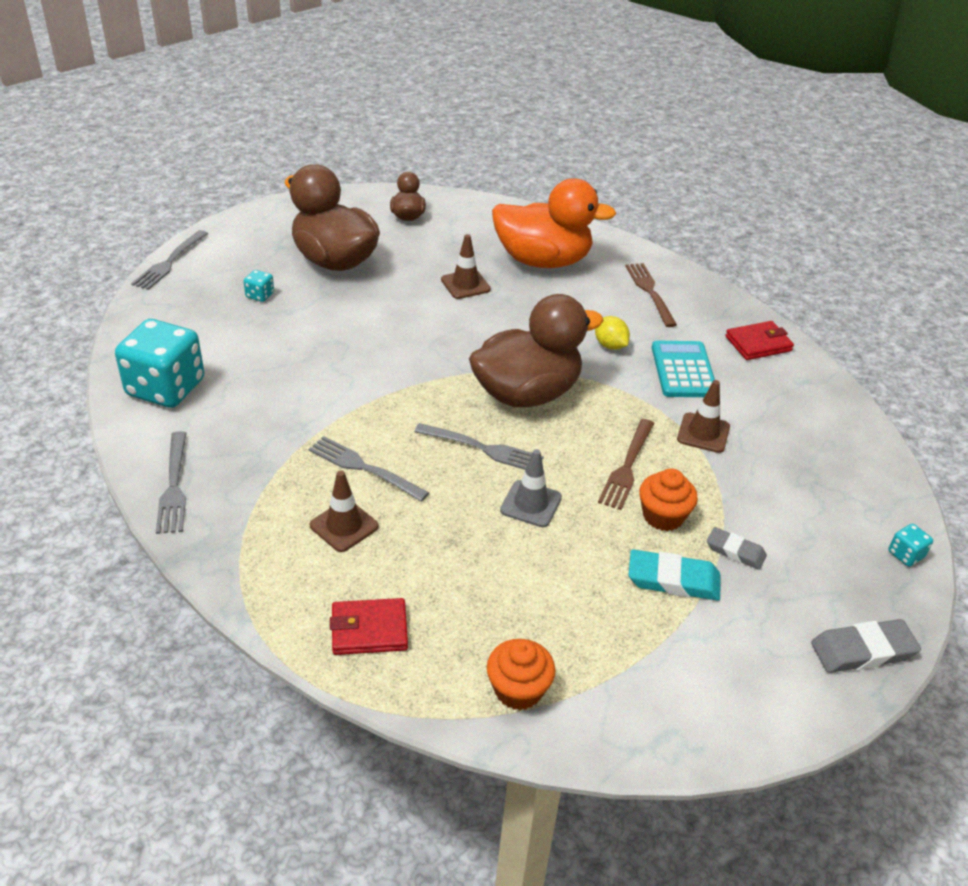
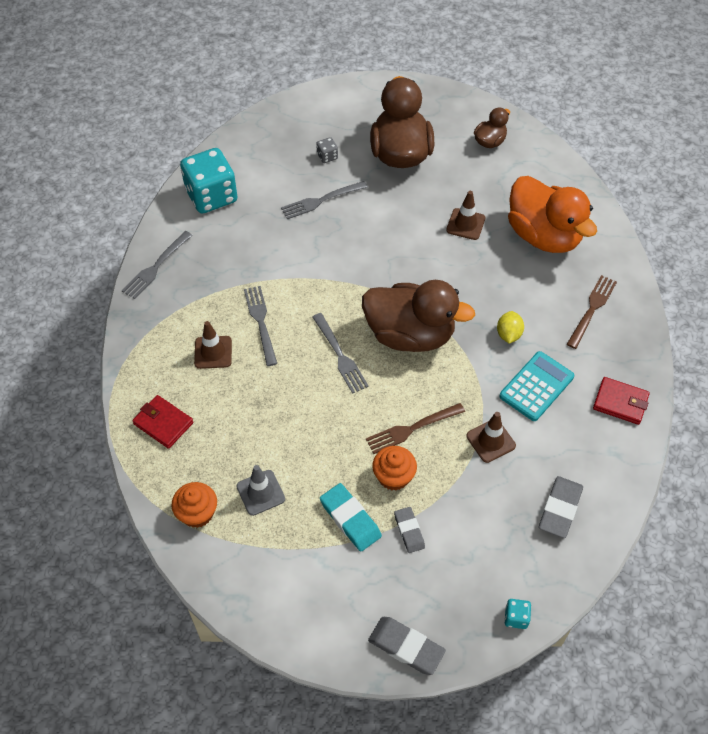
camera: 45 degrees right, 15 degrees up
grey fork [131,230,208,290] -> grey fork moved to [281,181,368,219]
turquoise dice [244,270,274,302] -> grey dice [316,137,338,163]
grey traffic cone [500,449,562,527] -> grey traffic cone moved to [237,465,285,516]
none -> grey eraser [539,476,583,538]

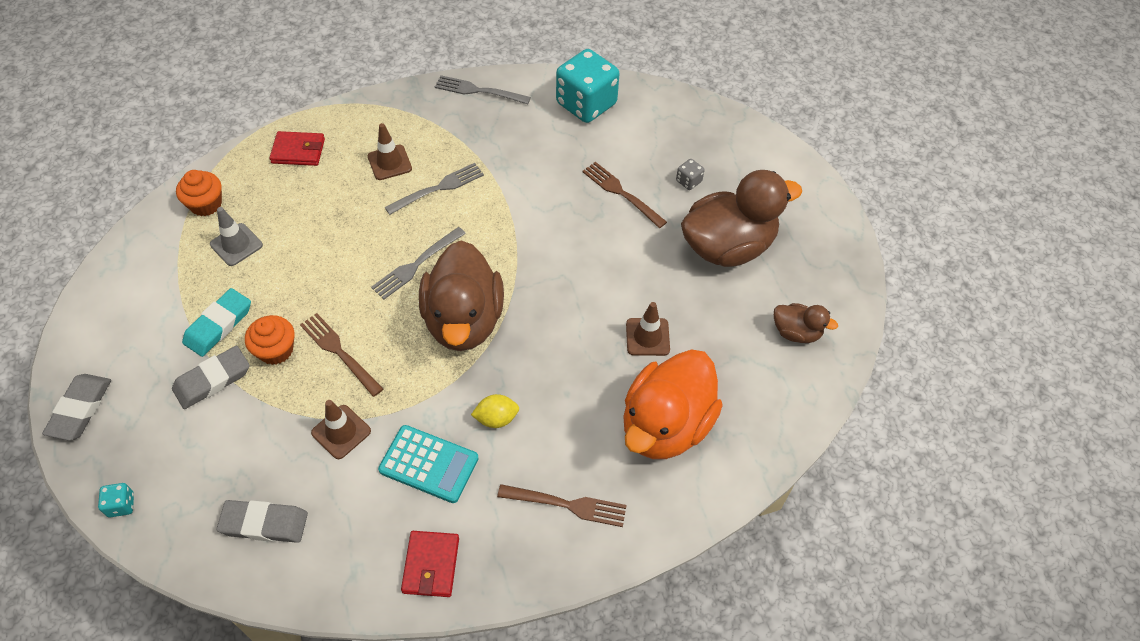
camera: 70 degrees right, 0 degrees up
red wallet [132,395,193,449] -> red wallet turned 75 degrees clockwise [270,131,325,166]
grey fork [281,181,368,219] -> brown fork [582,162,667,228]
grey eraser [394,507,425,553] -> grey eraser [172,346,250,409], size x1.55

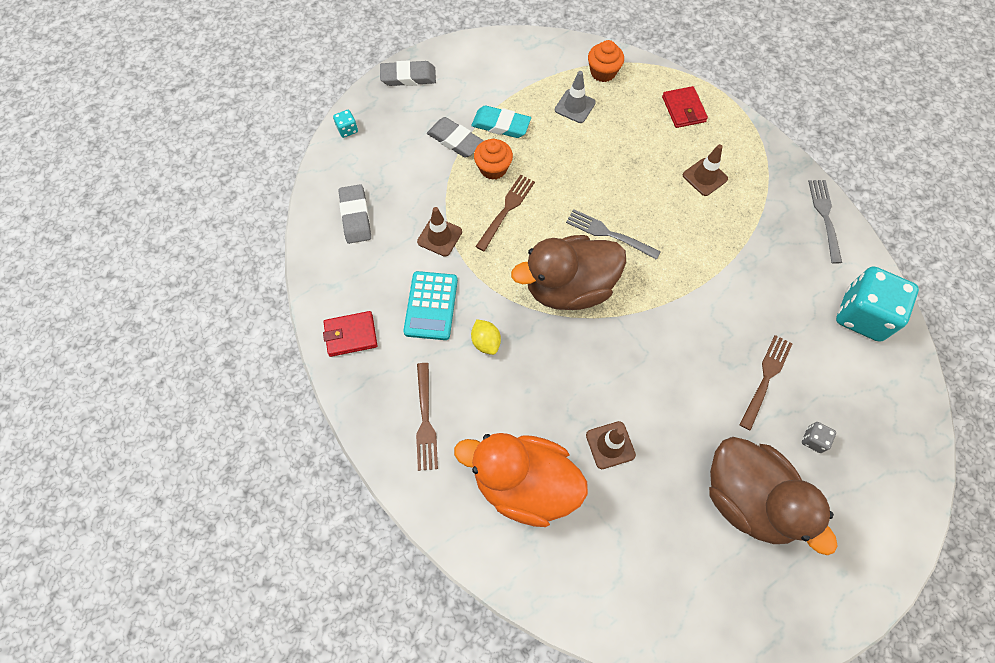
camera: 75 degrees right, 10 degrees up
grey fork [385,163,484,215] -> none
brown duck [774,303,838,343] -> none

